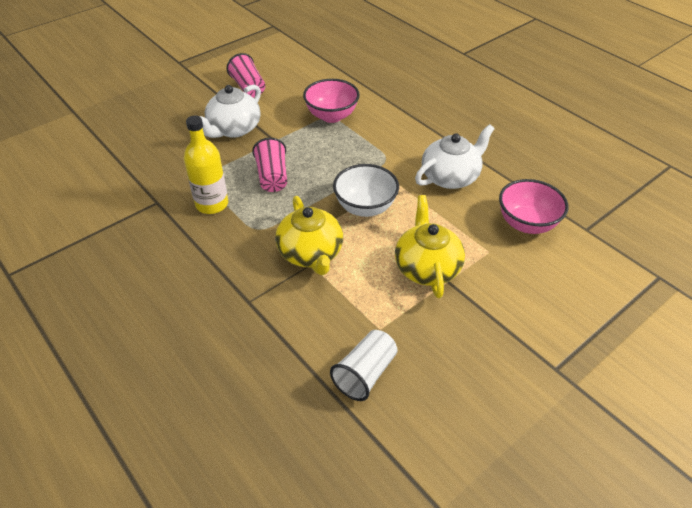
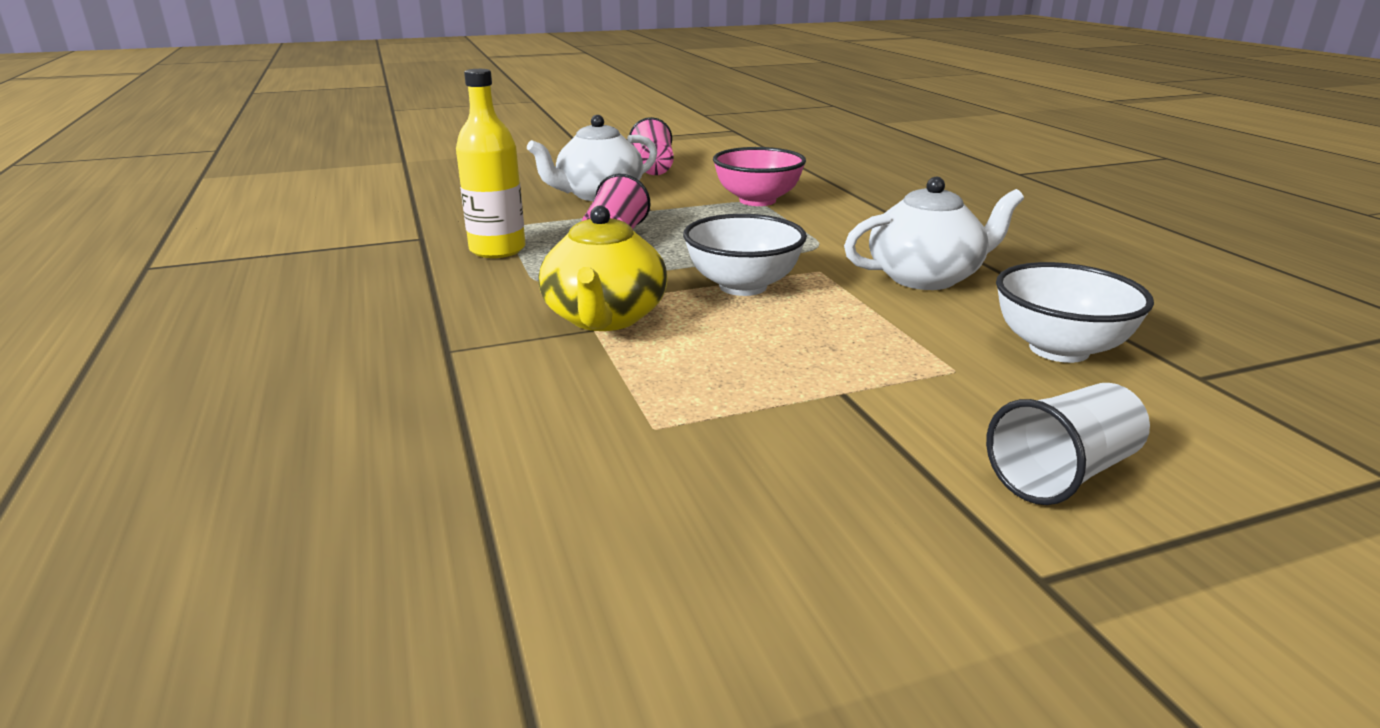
camera: 20 degrees right, 20 degrees down
white cup [330,330,398,401] -> white cup moved to [986,383,1150,505]
yellow teapot [395,195,465,298] -> none
pink bowl [499,179,568,234] -> white bowl [996,262,1154,363]

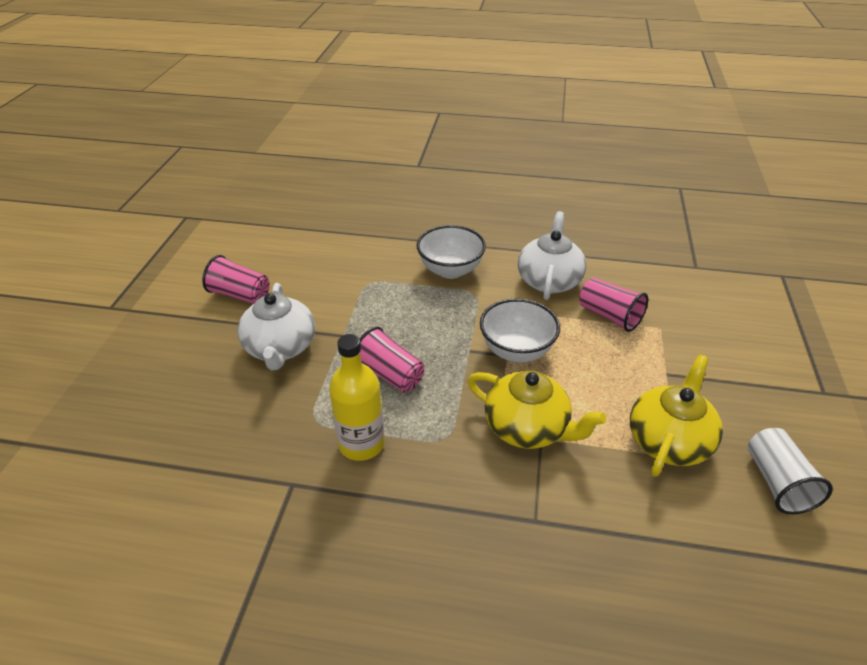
camera: 60 degrees left, 15 degrees up
pink bowl [713,147,806,206] -> none
white cup [986,383,1150,505] -> white cup moved to [748,428,833,514]
white bowl [996,262,1154,363] -> white bowl moved to [417,225,486,279]
none -> pink cup [579,277,648,332]
none -> yellow teapot [630,355,723,476]

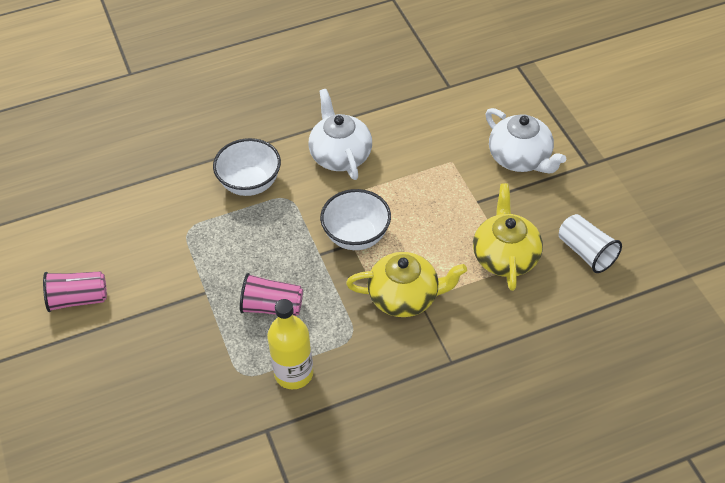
camera: 30 degrees left, 10 degrees up
white teapot [238,283,315,370] -> white teapot moved to [485,108,566,173]
pink cup [579,277,648,332] -> none

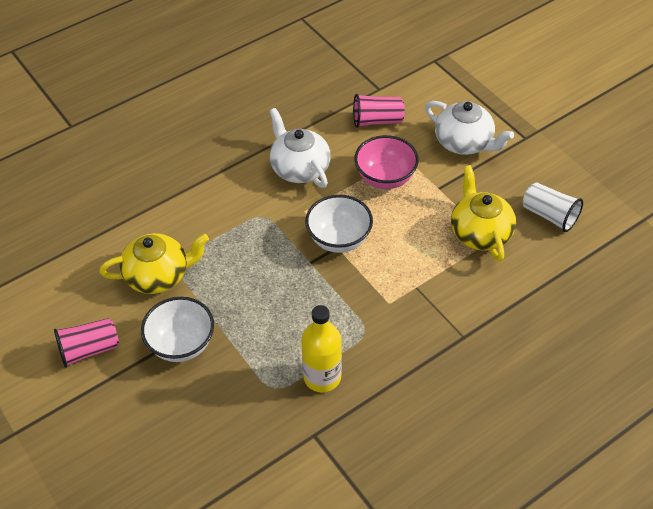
camera: 15 degrees left, 0 degrees up
white bowl [213,138,281,196] -> white bowl moved to [141,297,214,362]
pink cup [240,273,303,316] -> pink cup moved to [353,94,405,128]
yellow teapot [346,252,467,317] -> yellow teapot moved to [99,233,209,294]
none -> pink bowl [354,135,419,189]

